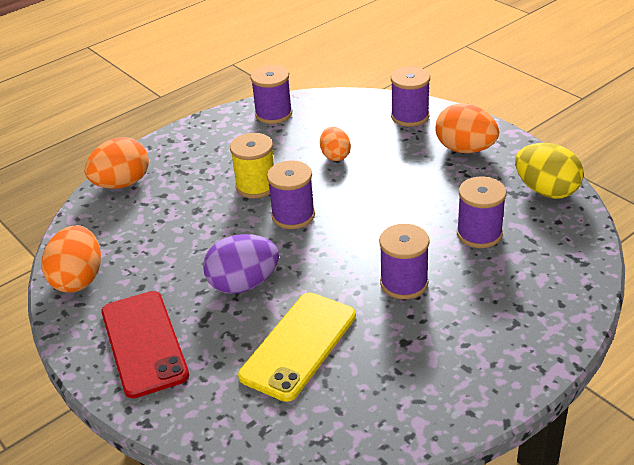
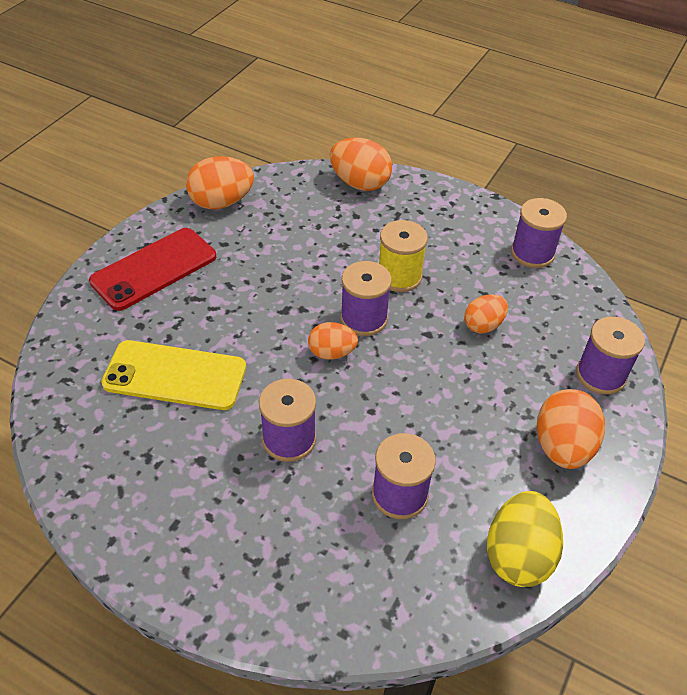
camera: 65 degrees right, 10 degrees up
purple egg [203,234,279,294] -> none
none -> orange egg [308,322,358,360]

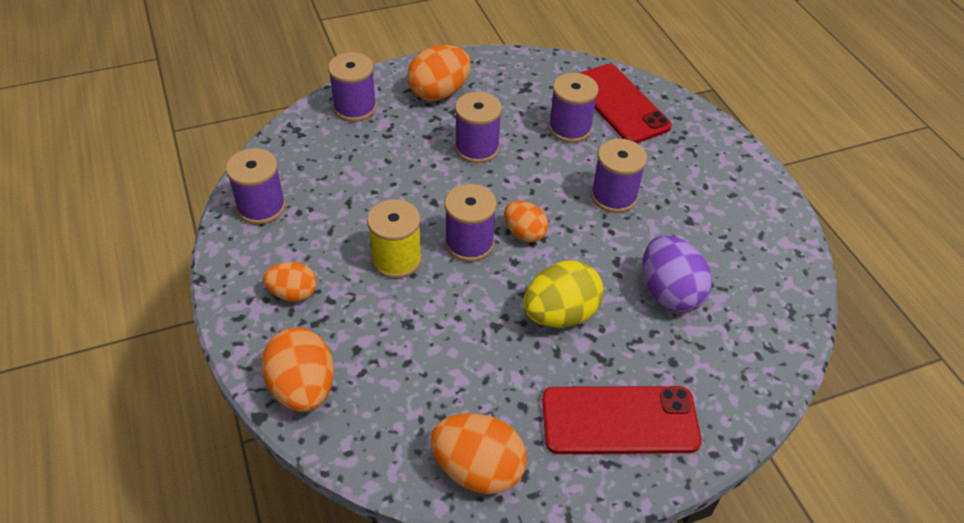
camera: 140 degrees left, 0 degrees up
yellow phone [101,340,246,410] -> purple egg [643,235,712,313]
orange egg [464,294,508,333] -> orange egg moved to [263,262,317,302]
yellow egg [487,491,563,587] -> yellow egg moved to [523,260,604,328]
none -> purple spool [455,92,502,163]
none -> red phone [580,64,672,143]

